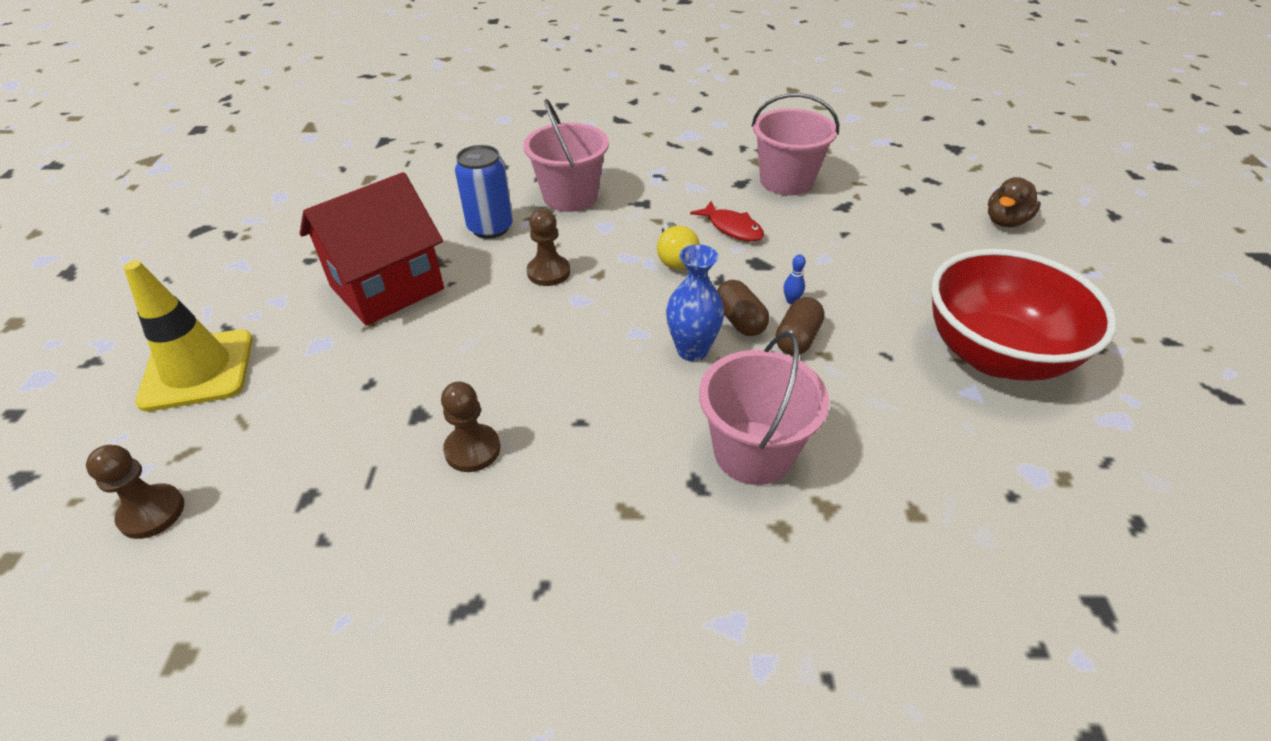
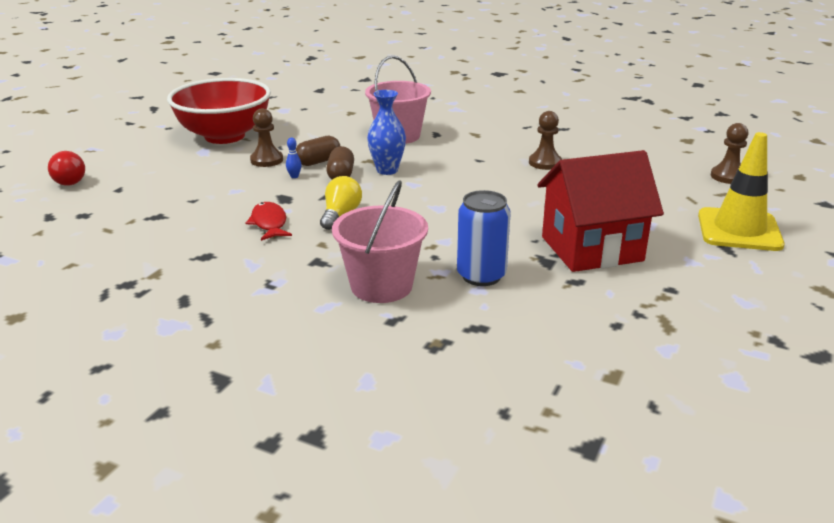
camera: 155 degrees left, 15 degrees down
brown pawn [527,209,570,286] -> brown pawn moved to [250,108,283,167]
pink bucket [752,93,839,196] -> none
brown duck [988,177,1041,227] -> red light bulb [48,151,85,186]

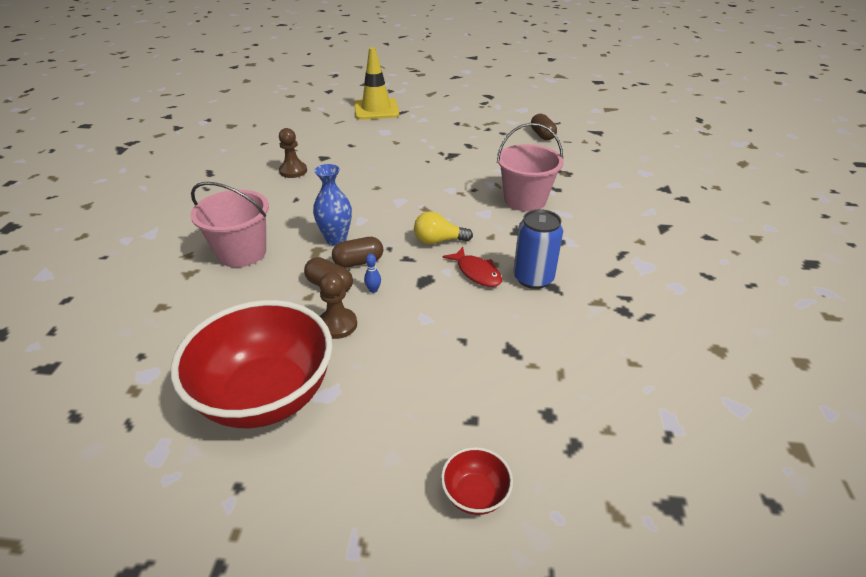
camera: 110 degrees left, 10 degrees up
red light bulb [48,151,85,186] -> red bowl [441,447,513,515]
red fish [245,202,292,241] -> red fish turned 90 degrees counterclockwise [443,247,502,287]
blue can [457,190,511,286] -> blue can moved to [513,209,563,289]
red house [537,150,664,272] -> none
brown pawn [711,123,748,184] -> none
none -> brown capsule [531,114,557,140]

